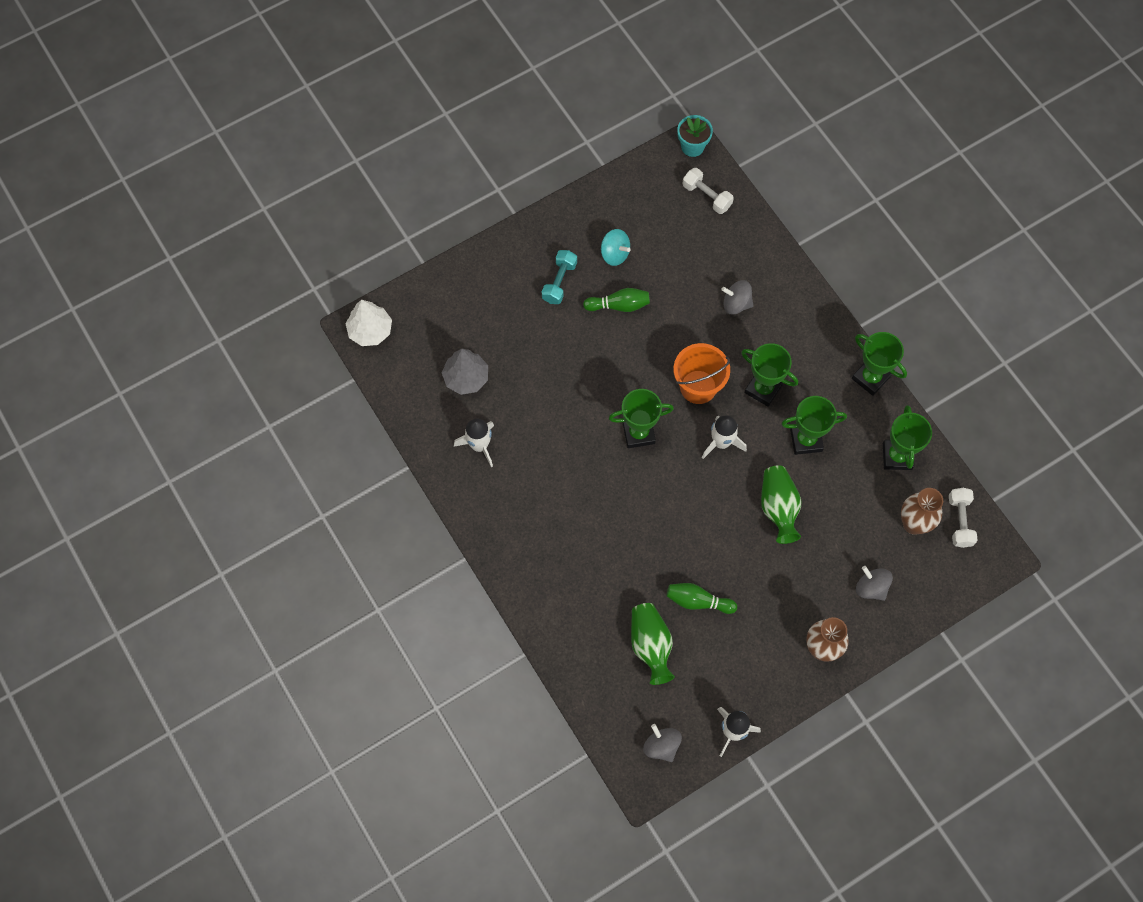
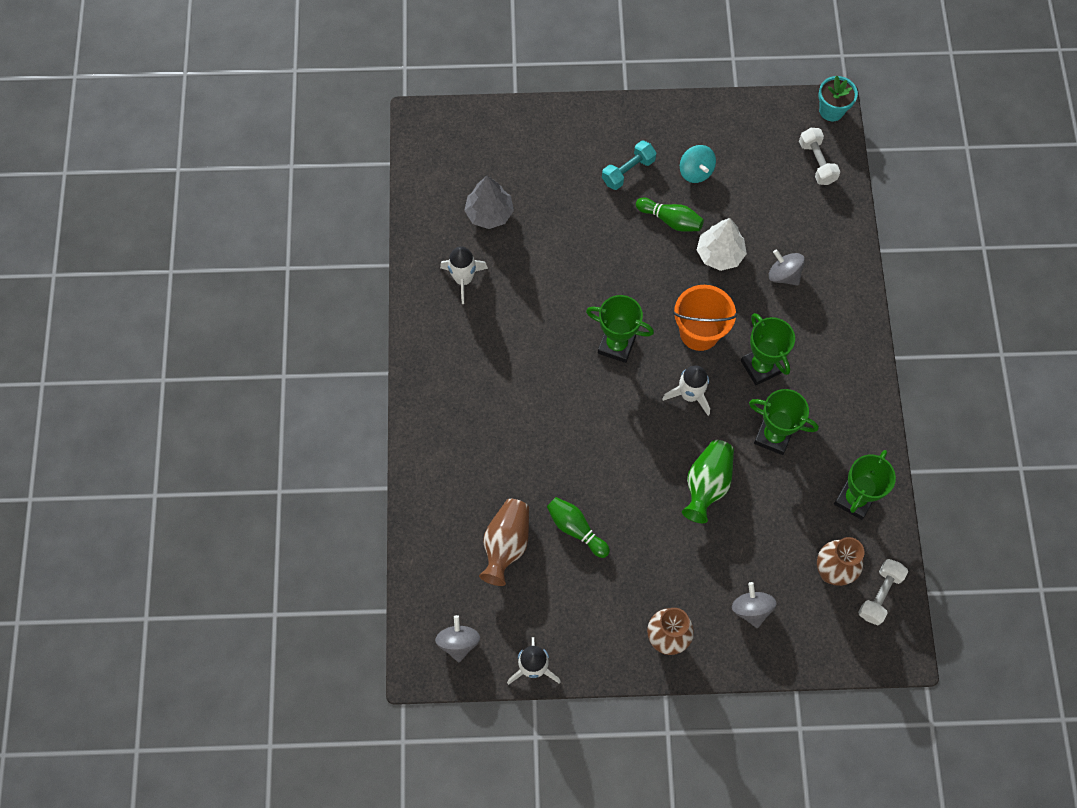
camera: 30 degrees right, 0 degrees up
white tree [345,300,392,346] -> white tree moved to [697,218,747,271]
green vase [631,603,675,685] -> brown vase [479,499,529,586]
green trophy [852,332,907,396] -> none

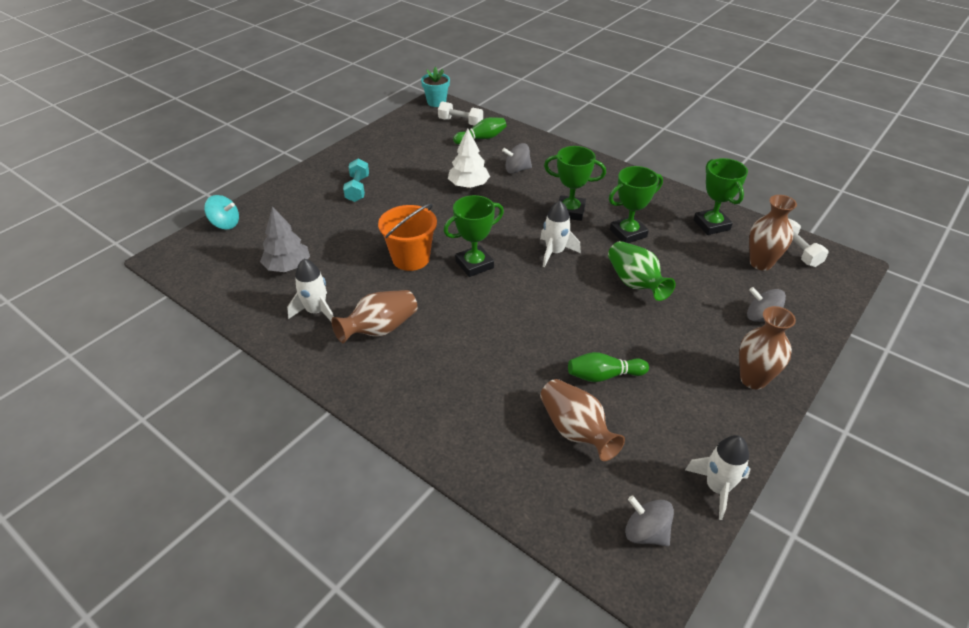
camera: 50 degrees left, 25 degrees down
green bowling pin [636,197,704,232] -> green bowling pin moved to [453,117,506,145]
orange bucket [673,285,737,351] -> orange bucket moved to [378,204,437,271]
turquoise spinning top [680,145,716,183] -> turquoise spinning top moved to [204,195,239,230]
none -> brown vase [332,290,418,343]

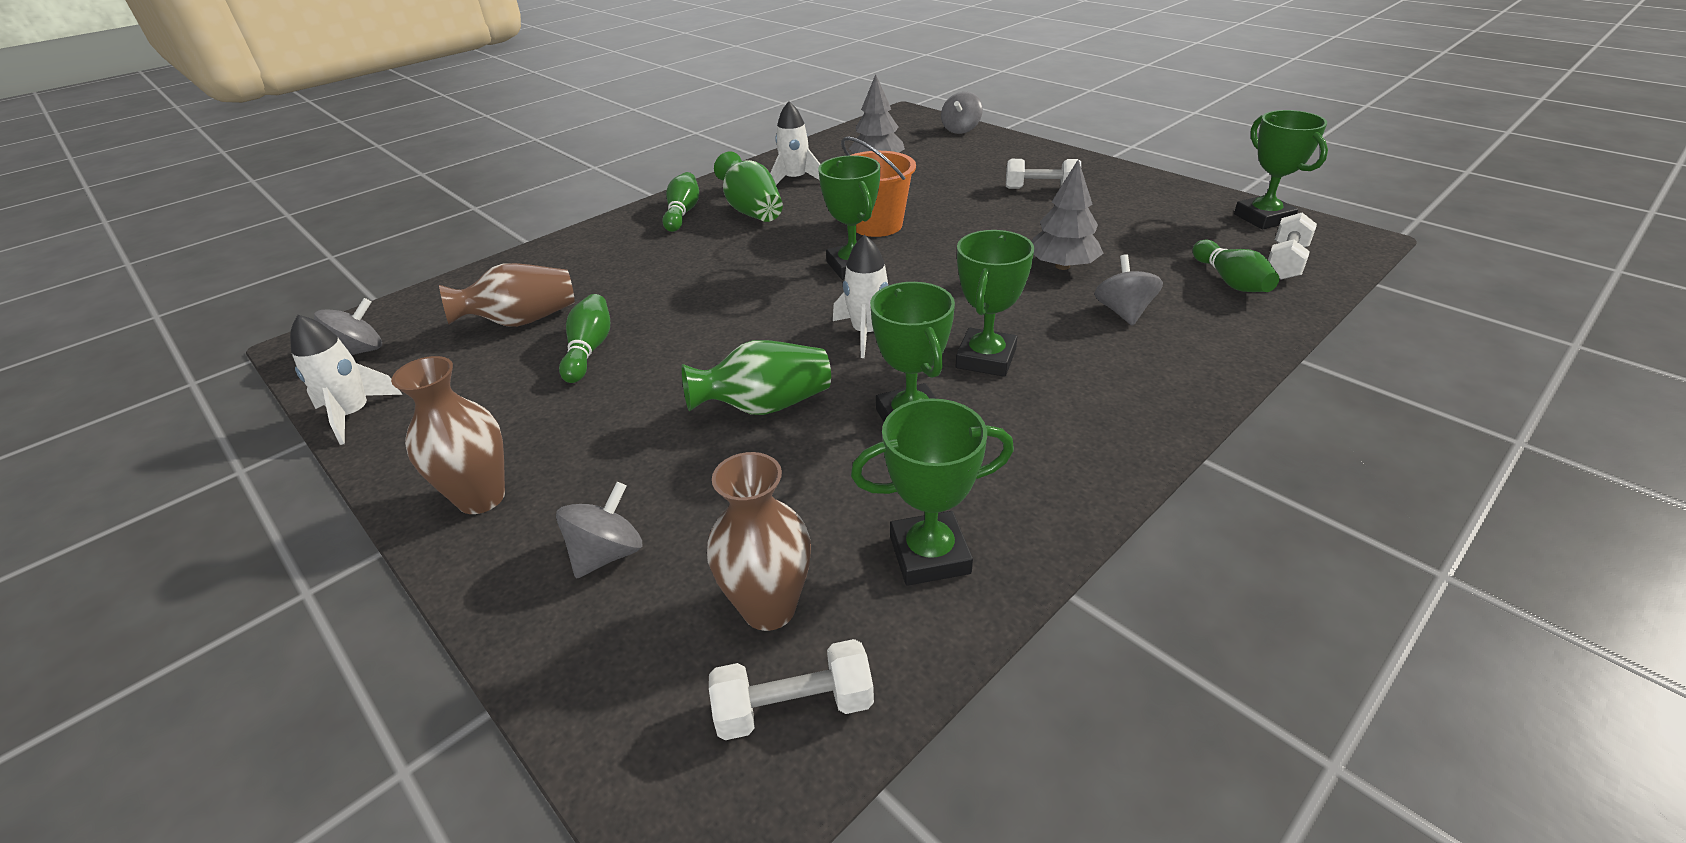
camera: 100 degrees right, 5 degrees down
turquoise spinning top [204,195,239,230] -> grey spinning top [941,92,983,134]
brown vase [332,290,418,343] -> green vase [714,152,783,222]
turquoise dumbbell [343,159,369,202] -> white dumbbell [1006,159,1081,189]
turquoise flower pot [421,67,450,107] -> none
white tree [448,129,490,188] -> grey tree [1031,159,1104,270]
none -> green bowling pin [662,172,699,232]
none -> green trophy [1234,110,1328,229]

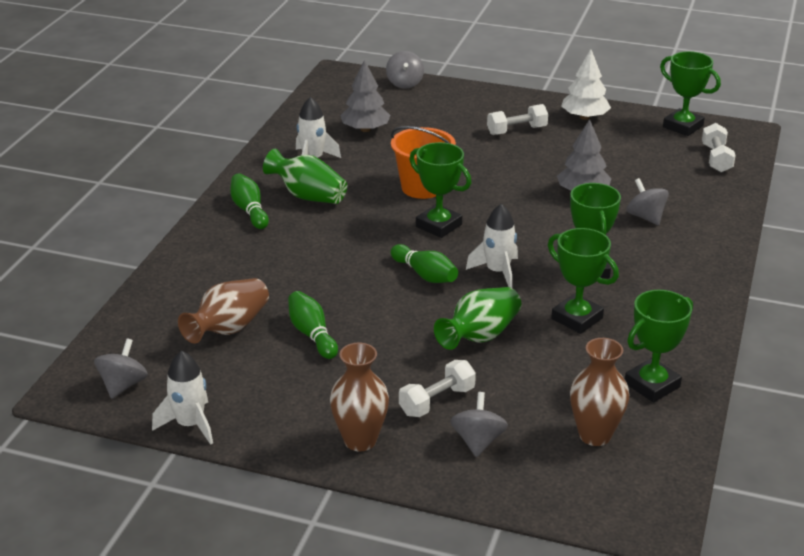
camera: 30 degrees left, 5 degrees down
white dumbbell [709,639,874,740] -> white dumbbell moved to [399,360,476,417]
green bowling pin [1192,240,1279,292] -> green bowling pin moved to [390,244,458,283]
none -> white tree [561,49,611,120]

